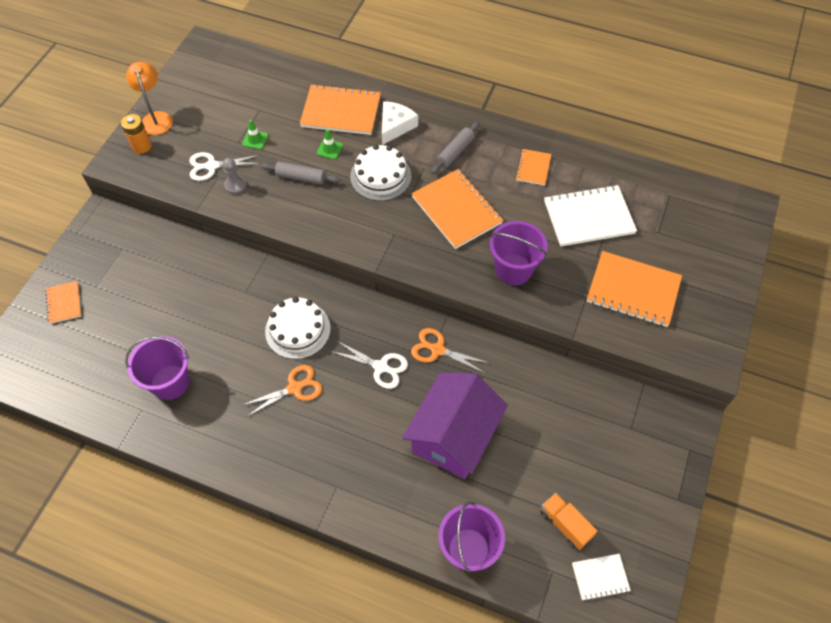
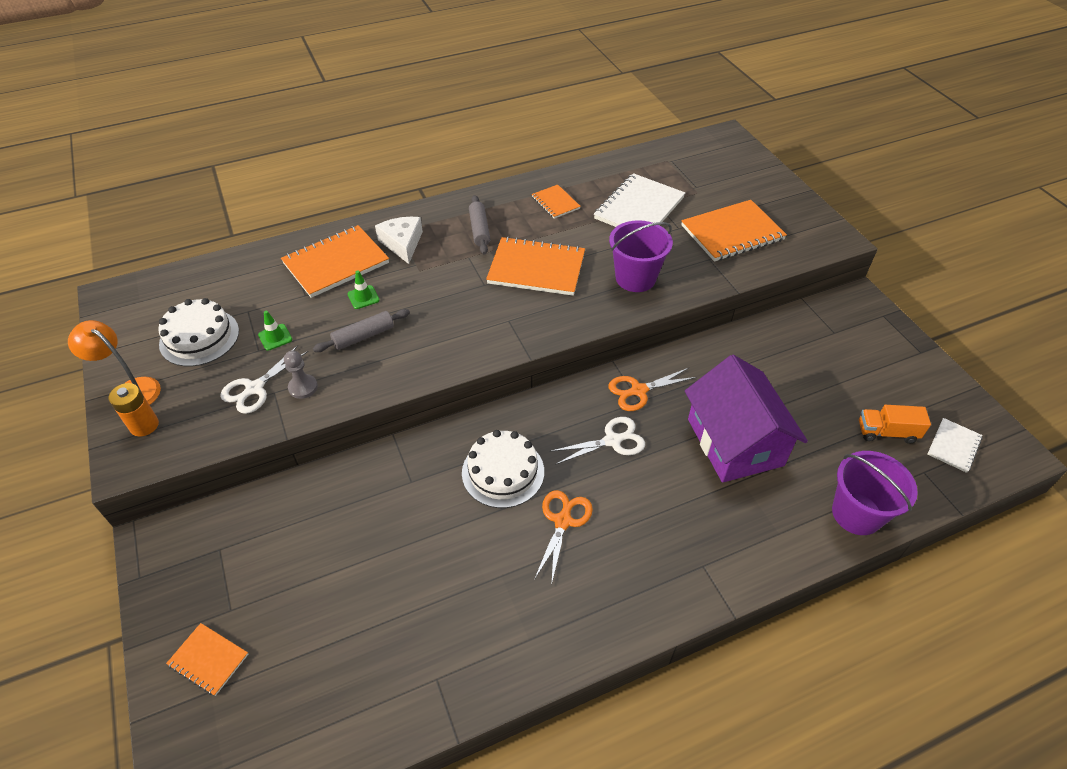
camera: 45 degrees left, 10 degrees down
purple bucket [125,336,189,400] -> none
white cake [350,144,411,201] -> white cake moved to [158,298,239,367]

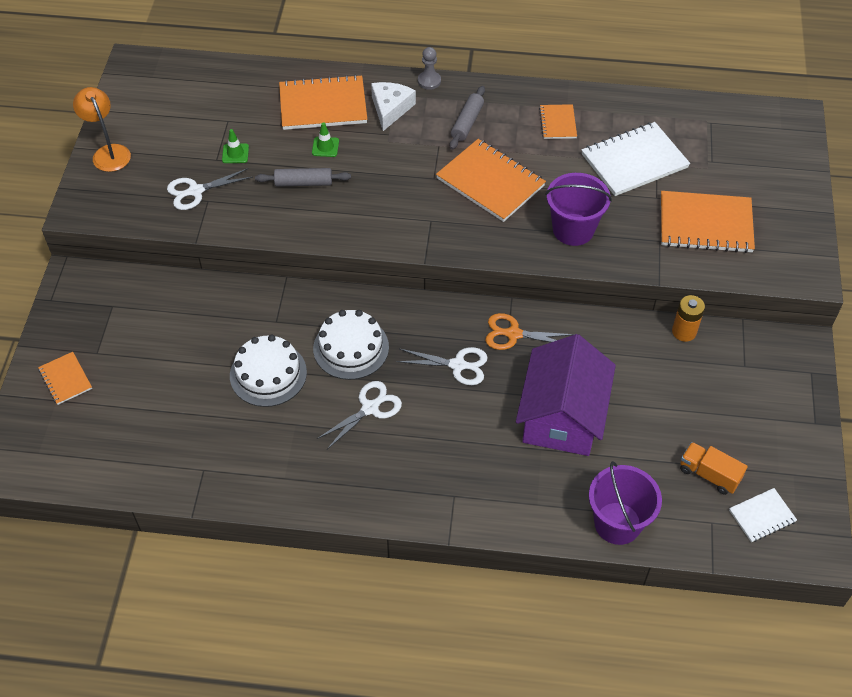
camera: 30 degrees right, 5 degrees up
orange battery [109,383,159,437] -> orange battery moved to [672,295,705,342]
white cake [158,298,239,367] -> white cake moved to [230,335,307,407]
grey pawn [284,350,318,399] -> grey pawn moved to [418,47,441,90]
orange scissors [534,490,593,586] -> white scissors [317,381,402,449]

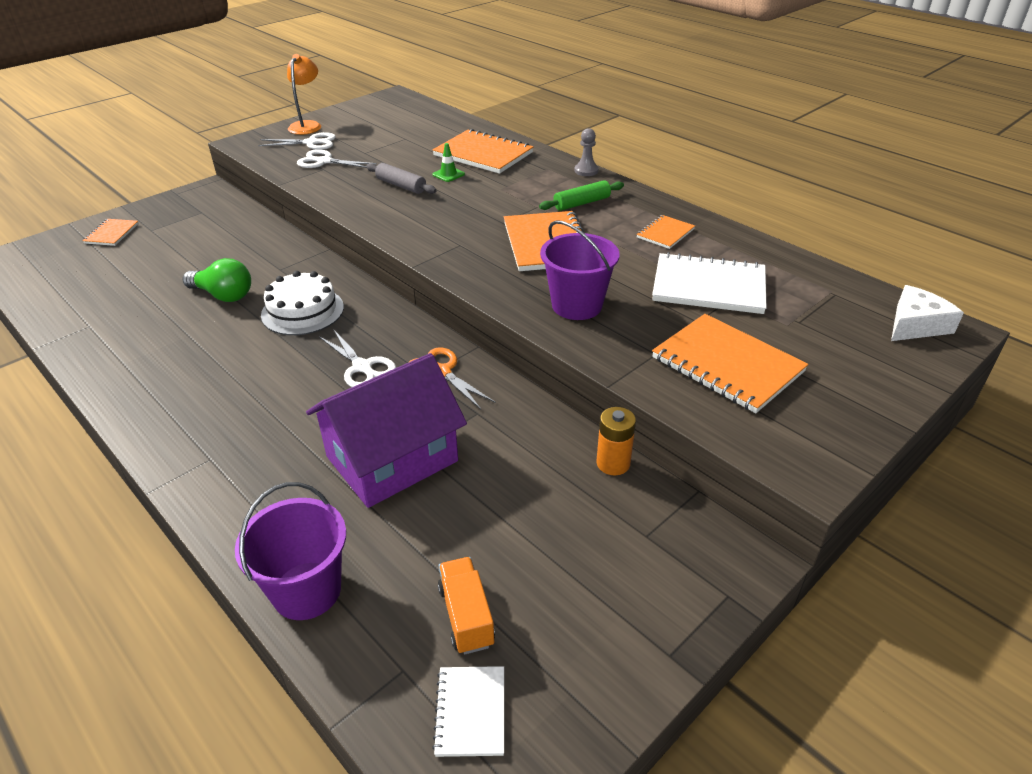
camera: 40 degrees right, 15 degrees down
green traffic cone [222,129,249,163] -> none
white cake [230,335,307,407] -> green light bulb [183,258,251,302]
white scissors [317,381,402,449] -> white scissors moved to [258,132,336,150]
white cheese [371,82,416,131] -> white cheese moved to [891,285,964,341]
grey rolling pin [449,86,485,150] -> green rolling pin [539,180,624,211]
white notebook [729,488,797,542] -> white notebook turned 75 degrees clockwise [432,666,504,757]

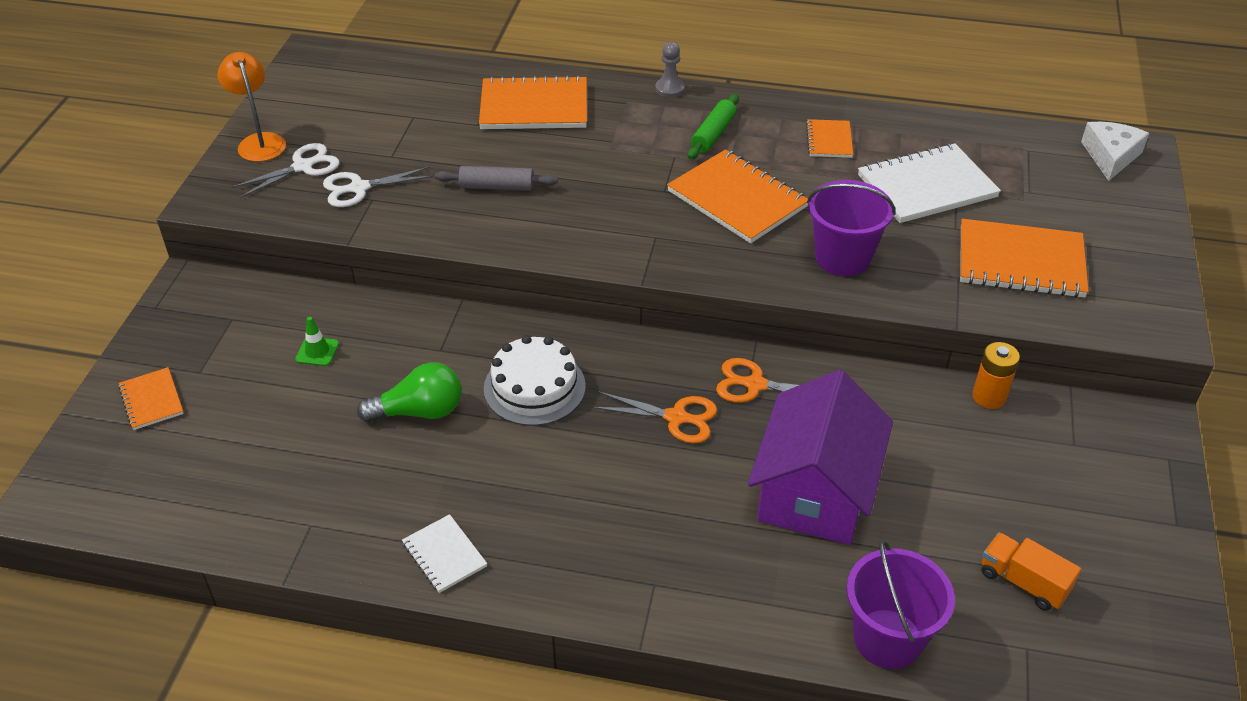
camera: 35 degrees left, 5 degrees up
white scissors [319,330,396,387] -> orange scissors [593,391,717,443]
green traffic cone [432,143,465,182] -> green traffic cone moved to [295,317,339,366]
white notebook [432,666,504,757] -> white notebook moved to [402,514,487,593]

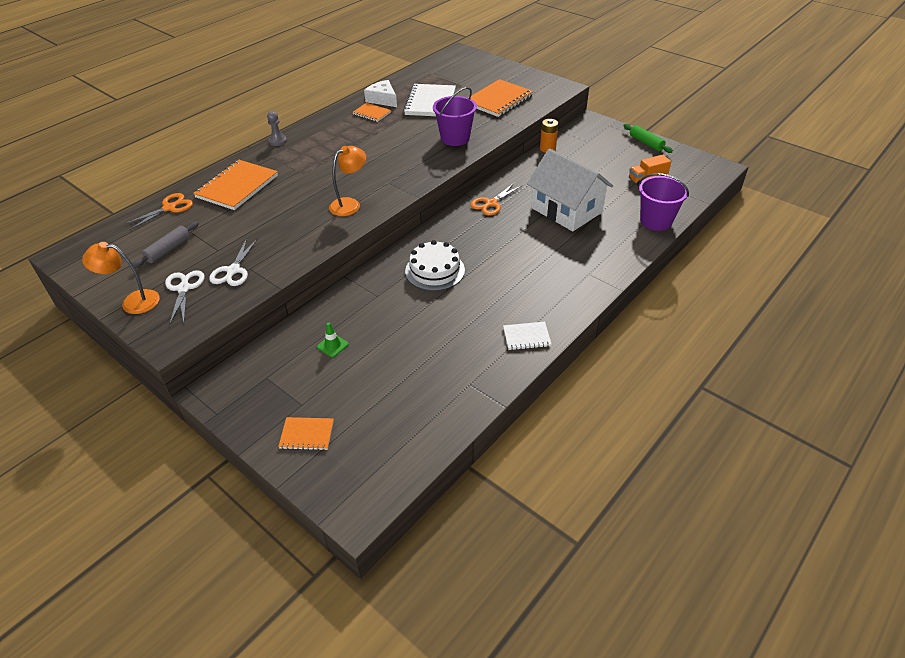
camera: 60 degrees left, 0 degrees up
green light bulb [357,362,461,422] -> none
grey rolling pin [435,166,558,191] -> grey rolling pin moved to [133,221,199,268]
orange scissors [593,391,717,443] -> orange scissors moved to [123,193,193,230]
orange notebook [667,149,808,244] -> none
green rolling pin [688,94,739,160] -> green rolling pin moved to [623,124,673,153]
purple house [748,370,893,545] -> white house [527,149,613,231]
white cheese [1081,122,1149,181] -> white cheese moved to [364,80,397,107]
none -> orange lamp [329,146,366,216]

